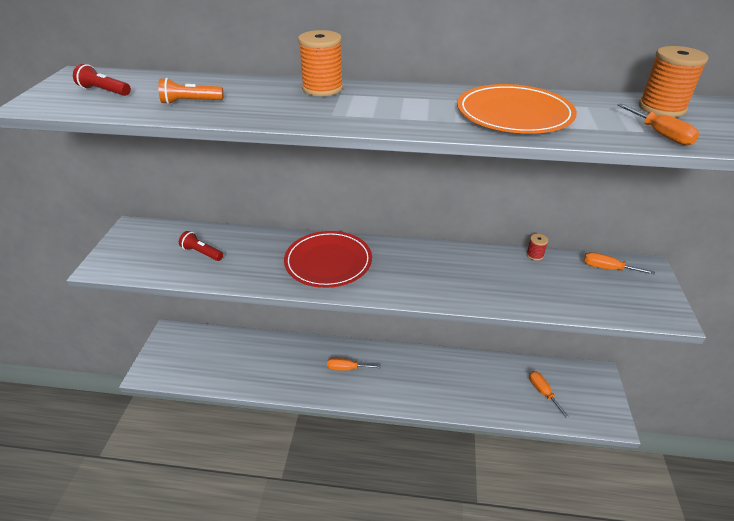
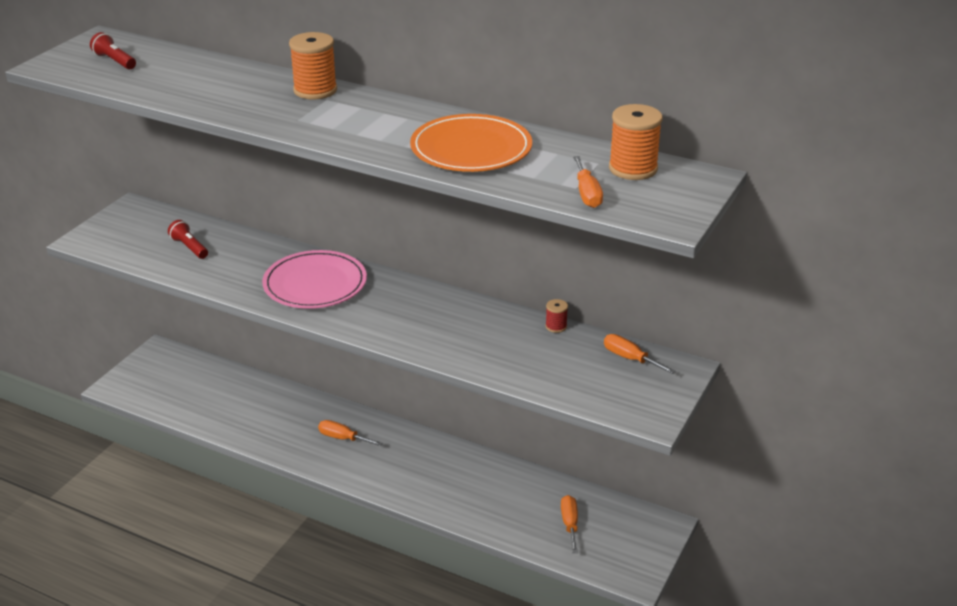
camera: 20 degrees right, 5 degrees down
orange flashlight [158,78,223,104] -> none
red plate [284,231,372,288] -> pink plate [262,250,367,309]

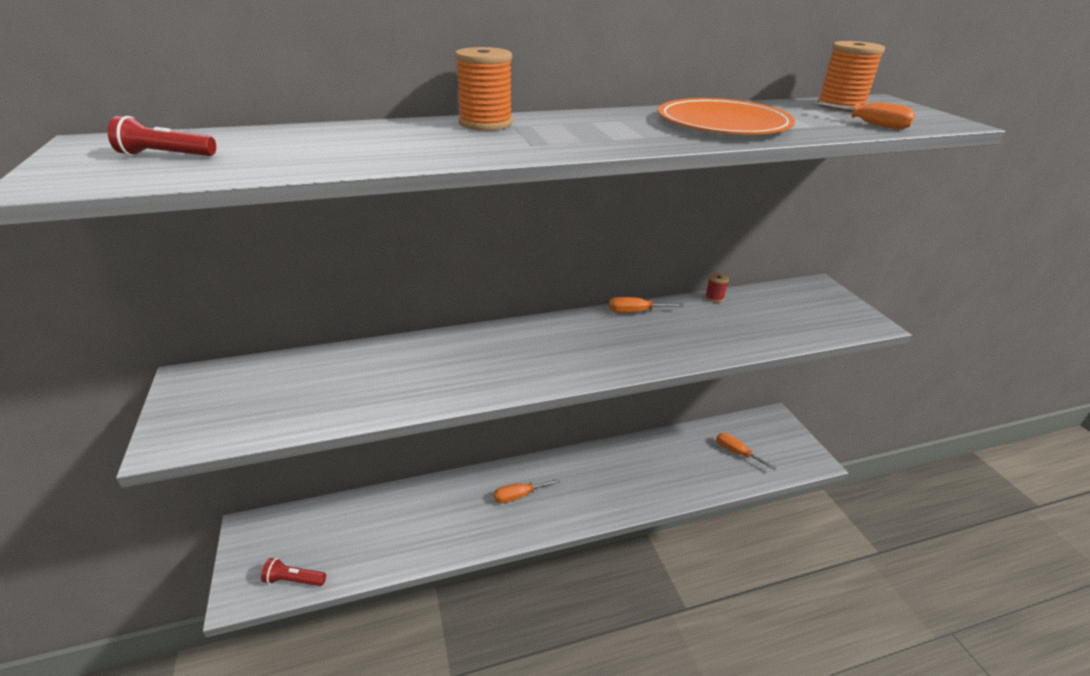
camera: 45 degrees left, 0 degrees up
red flashlight [168,220,208,259] -> red flashlight moved to [261,558,326,586]
pink plate [262,250,367,309] -> none
orange screwdriver [604,334,676,374] -> orange screwdriver moved to [609,297,683,313]

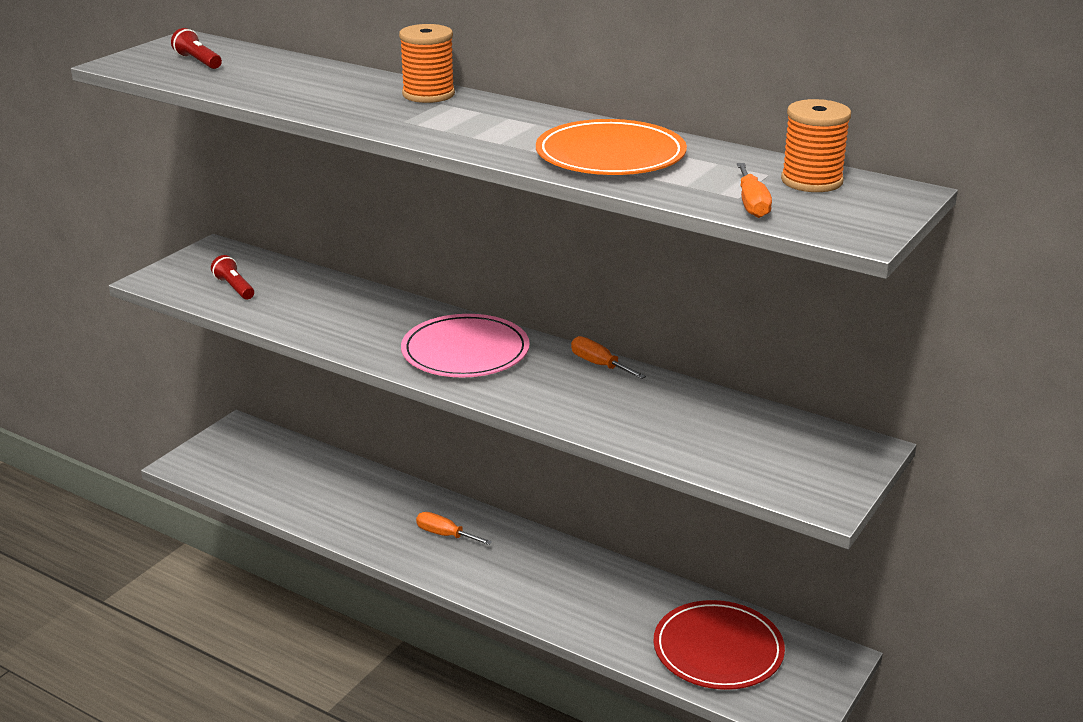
camera: 50 degrees right, 5 degrees down
red flashlight [261,558,326,586] -> red flashlight moved to [211,255,254,299]
red spool [705,273,729,303] -> none
orange screwdriver [716,433,777,470] -> red plate [653,600,785,690]
none -> pink plate [401,314,530,377]

